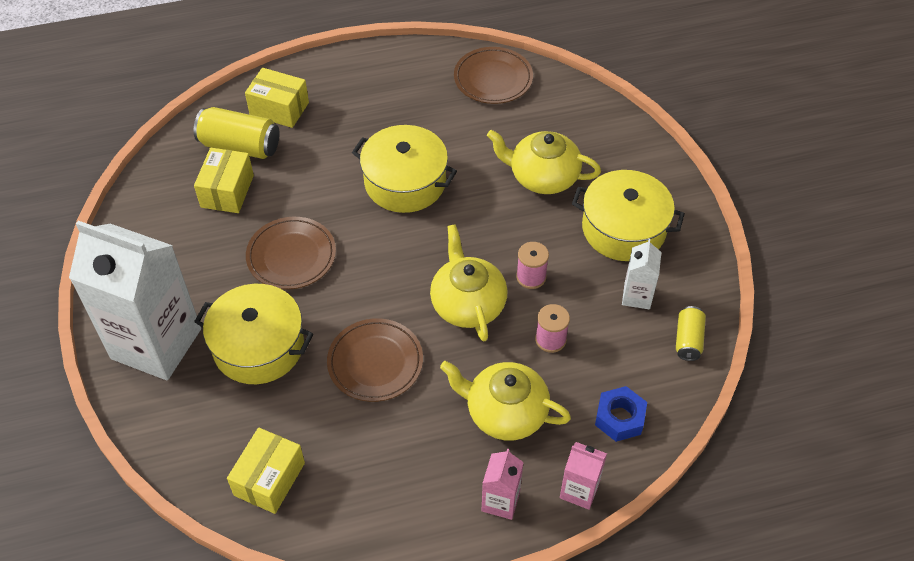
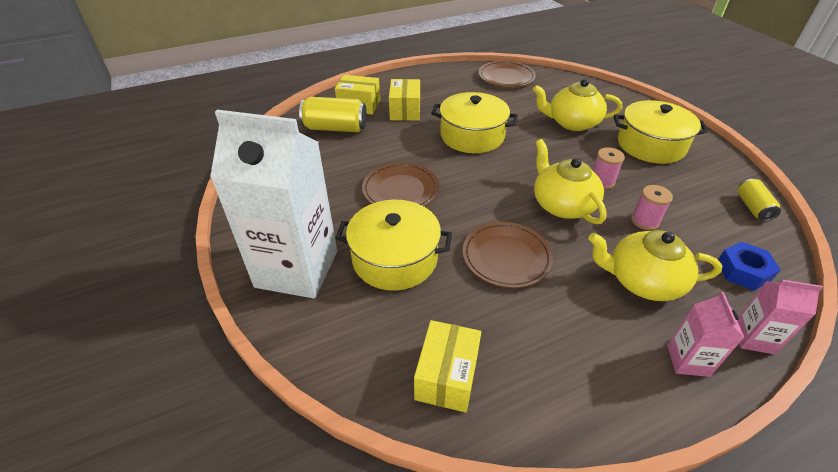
camera: 10 degrees left, 10 degrees down
yellow box [194,148,254,213] -> yellow box moved to [389,79,420,121]
white carton [622,239,661,310] -> none

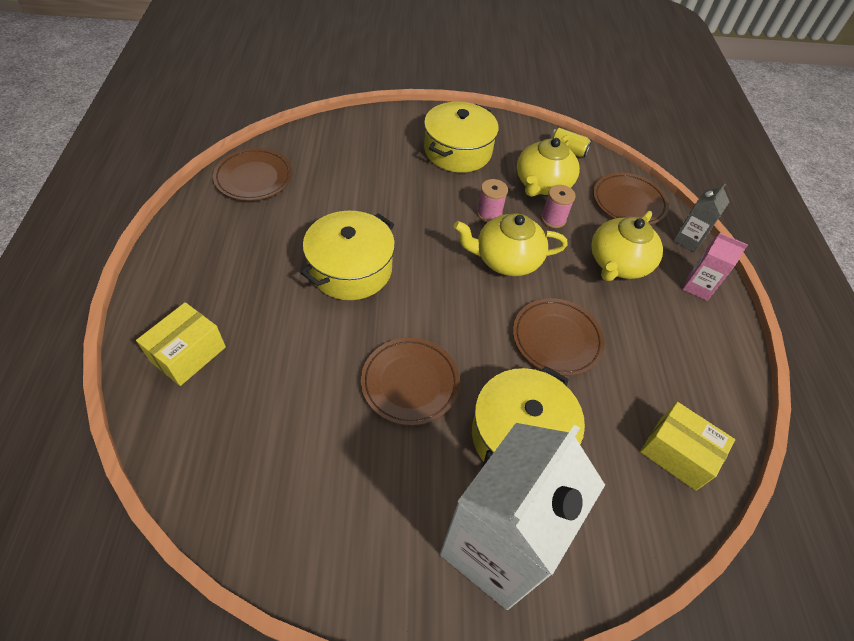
camera: 70 degrees left, 10 degrees up
yellow can [299,97,367,132] -> none
yellow box [389,79,420,121] -> none
yellow teapot [533,79,622,131] -> yellow teapot moved to [517,135,580,197]
blue nut [718,242,780,291] -> brown plate [593,173,669,225]
pink carton [737,280,823,355] -> grey carton [673,184,729,252]

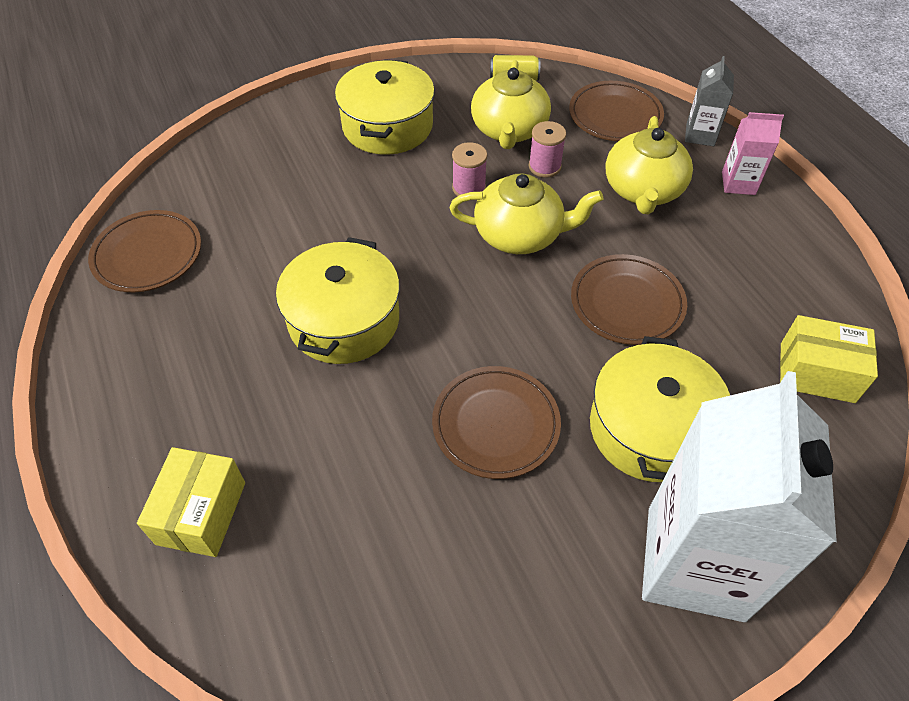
camera: 20 degrees left, 0 degrees up
yellow teapot [454,213,568,276] -> yellow teapot turned 150 degrees counterclockwise [450,173,603,254]

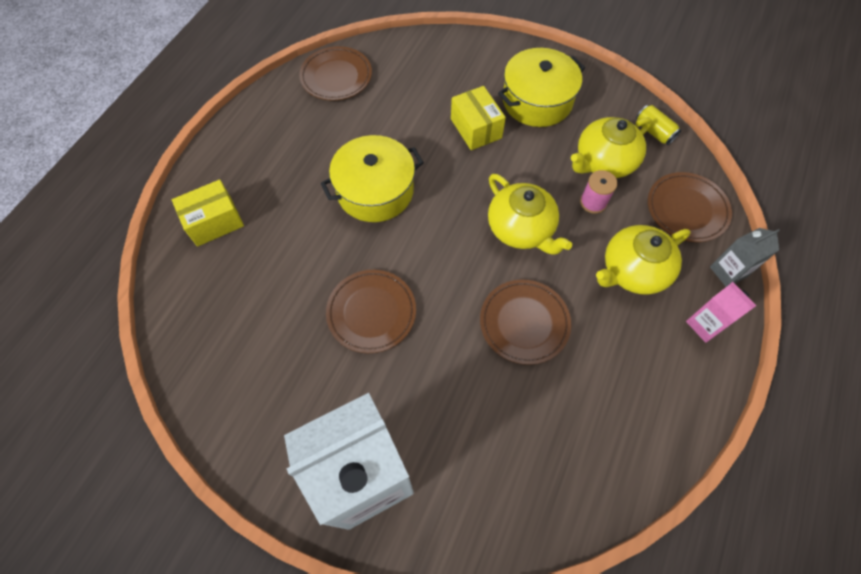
camera: 50 degrees right, 10 degrees up
pink spool [452,142,487,196] -> none
yellow pot [590,336,730,482] -> none
yellow box [780,315,878,403] -> yellow box moved to [451,86,506,150]

